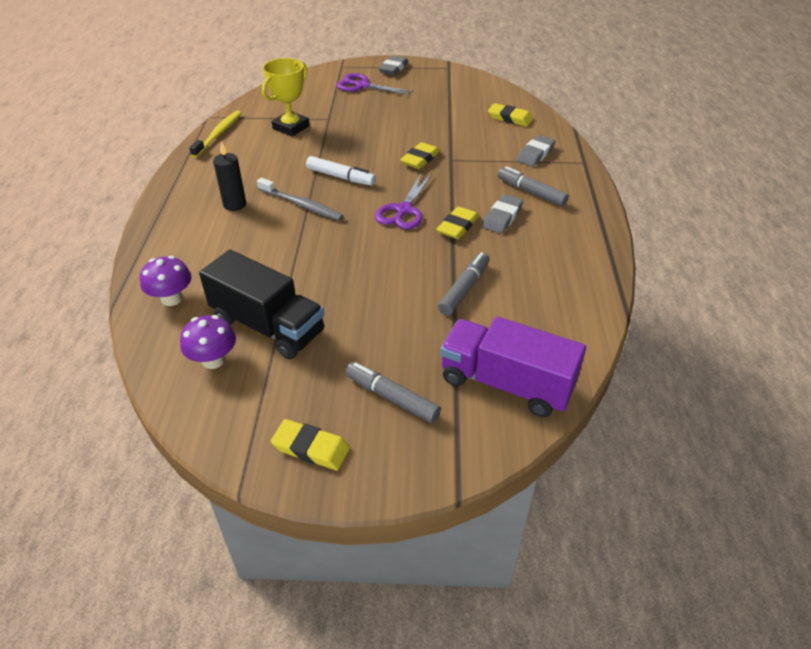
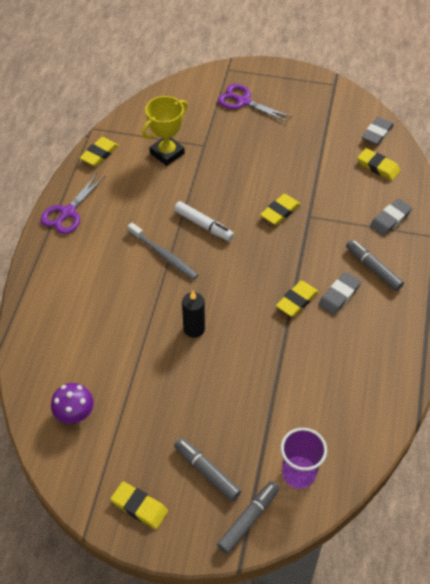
camera: 10 degrees right, 10 degrees up
purple mushroom [140,256,192,306] -> none
yellow toothbrush [189,111,241,158] -> yellow eraser [79,137,119,166]
black truck [199,250,325,359] -> none
black candle [213,141,246,211] -> black candle moved to [182,291,205,338]
purple scissors [375,174,432,229] -> purple scissors moved to [41,174,105,234]
grey eraser [379,56,408,75] -> grey eraser moved to [362,117,394,145]
grey marker [438,252,490,316] -> grey marker moved to [217,481,280,554]
purple truck [440,316,586,417] -> purple cup [281,428,327,489]

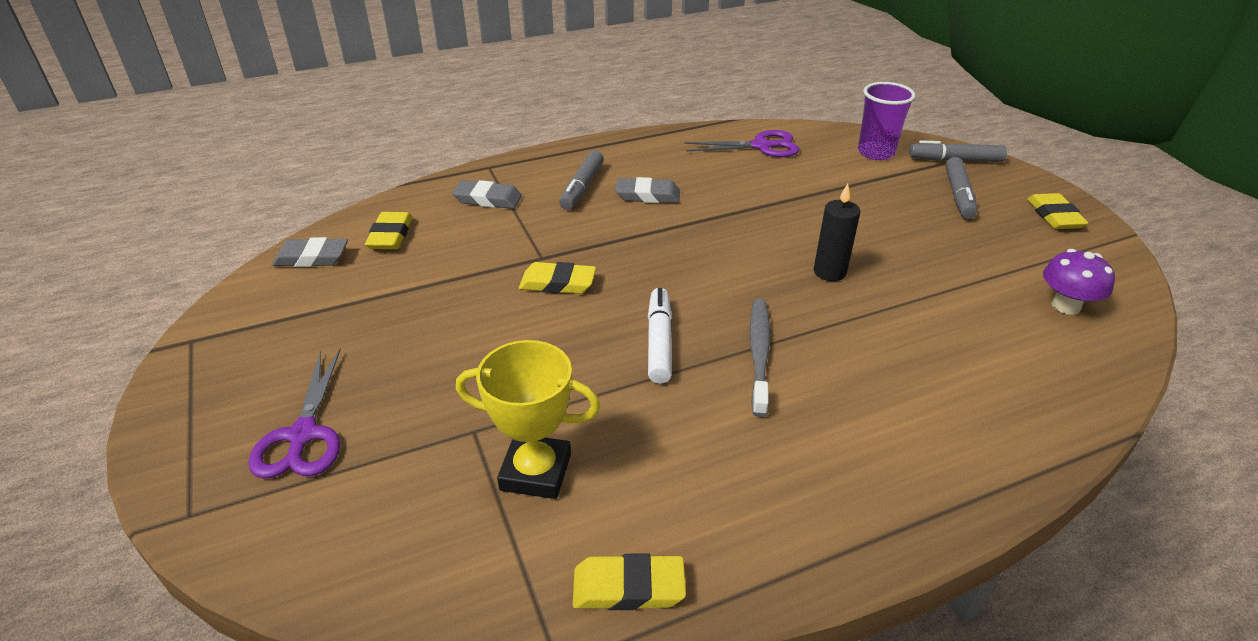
camera: 125 degrees left, 15 degrees down
purple scissors [41,174,105,234] -> purple scissors moved to [684,130,799,157]
yellow eraser [276,281,318,317] -> none

